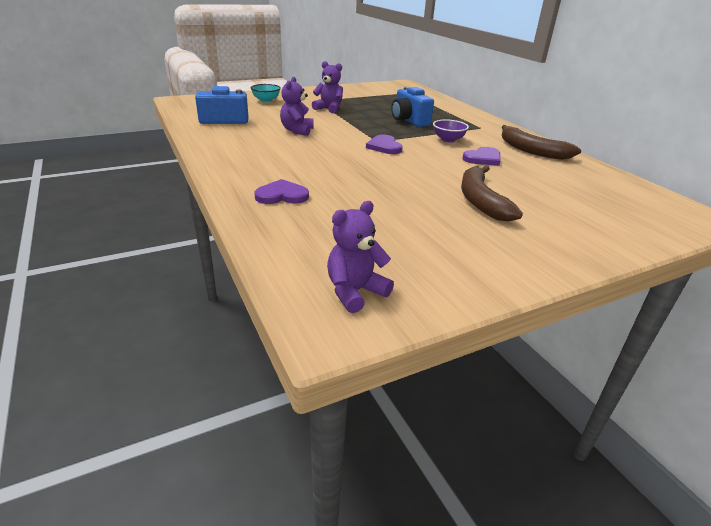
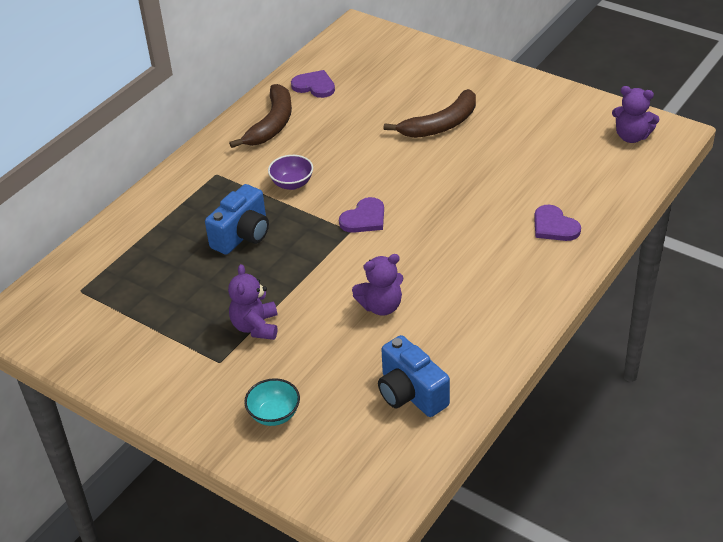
camera: 115 degrees left, 10 degrees up
purple heart [462,147,500,166] -> purple heart moved to [291,70,335,98]

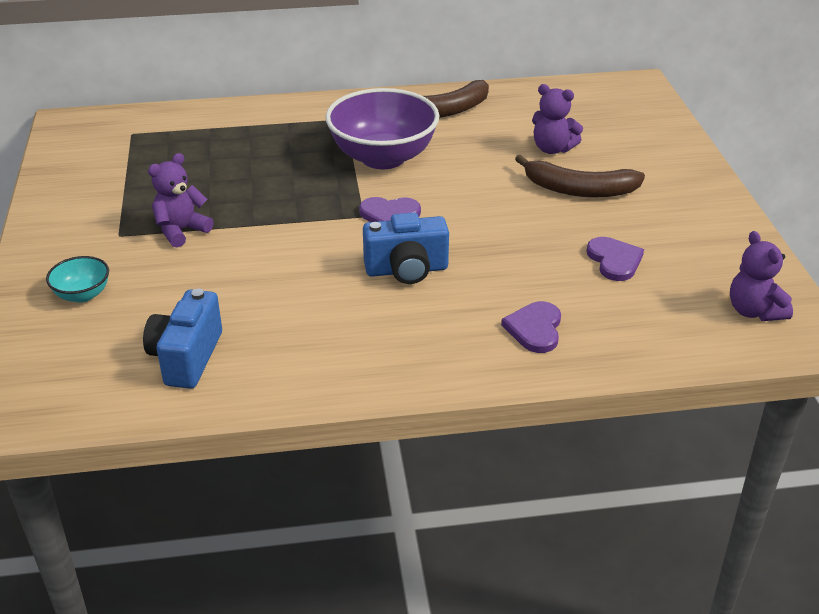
camera: 45 degrees right, 5 degrees down
blue camera [205,184,269,255] -> blue camera moved to [363,213,449,284]
purple bowl [268,155,313,190] -> purple bowl [326,88,439,169], size x2.19
purple heart [291,70,335,98] -> purple heart moved to [586,237,644,281]
purple teddy bear [352,254,404,316] -> purple teddy bear moved to [532,84,583,154]

